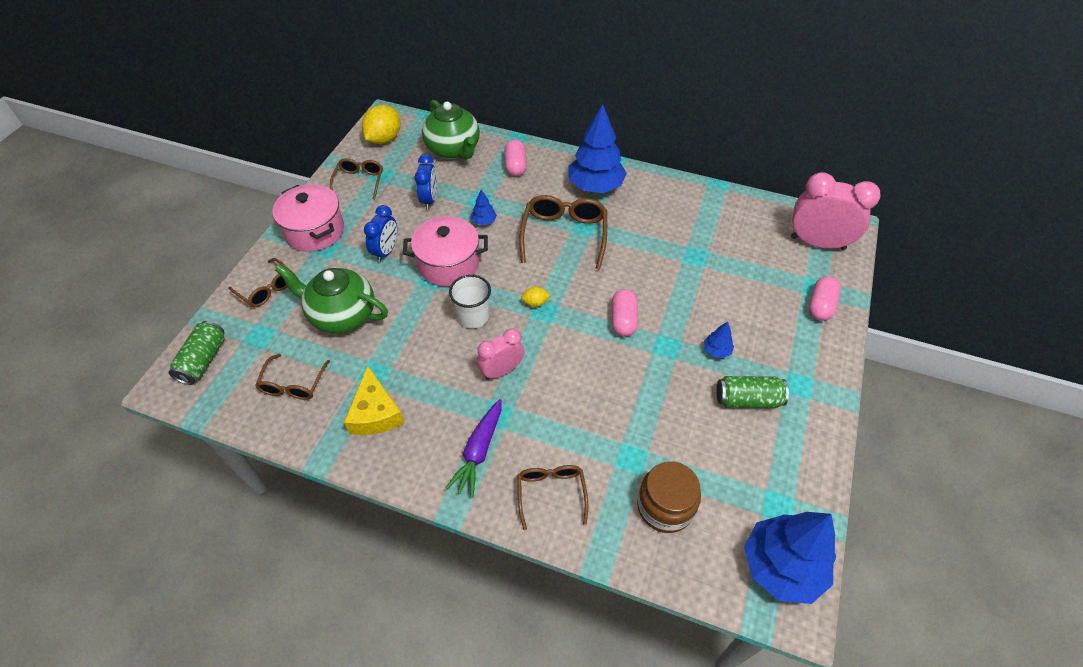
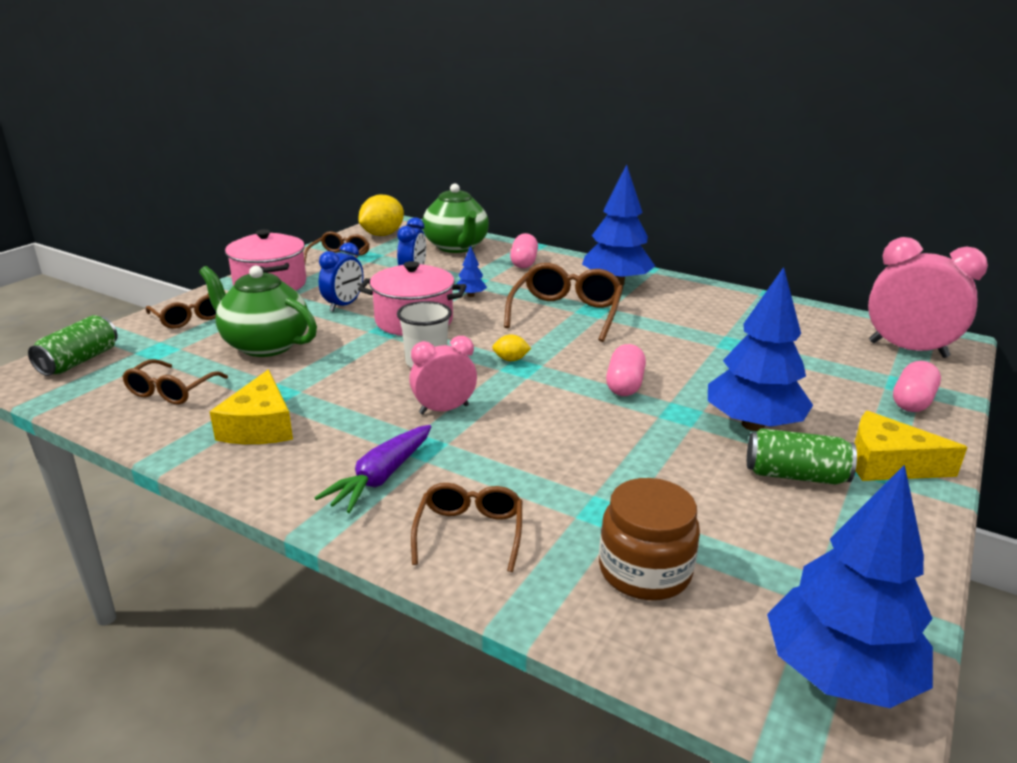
camera: 10 degrees right, 25 degrees down
blue tree [704,321,734,358] -> blue tree [708,267,813,431], size x2.35
none -> yellow cheese [854,411,968,481]

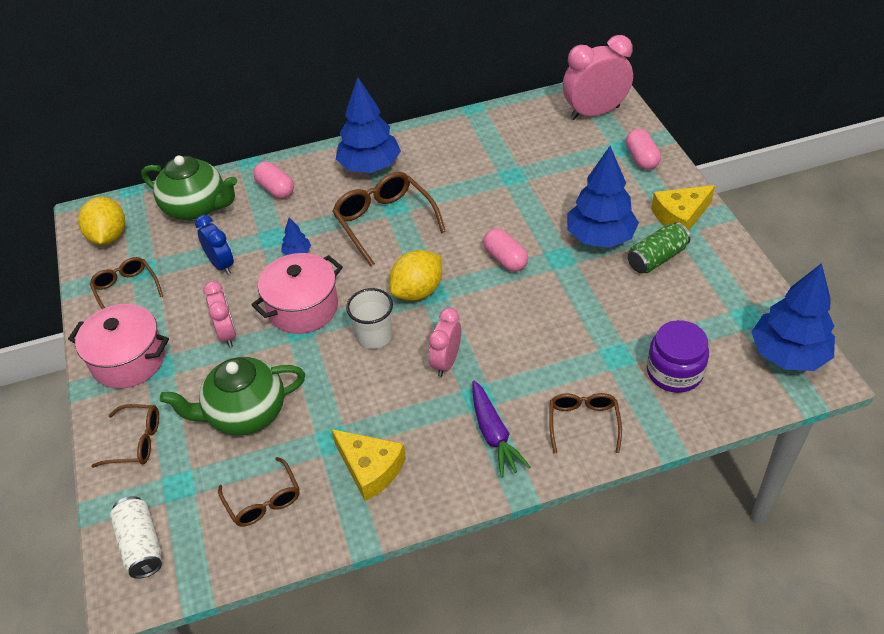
camera: 45 degrees left, 20 degrees up
green can [28,315,117,376] -> white can [110,496,162,579]
blue clock [319,243,363,312] -> pink clock [203,281,236,347]
brown glasses [411,483,522,572] -> brown glasses turned 45 degrees clockwise [549,393,622,454]
yellow lemon [492,334,531,361] -> yellow lemon [389,250,442,301], size x2.13
brown jar [599,478,700,600] -> purple jar [647,320,709,393]

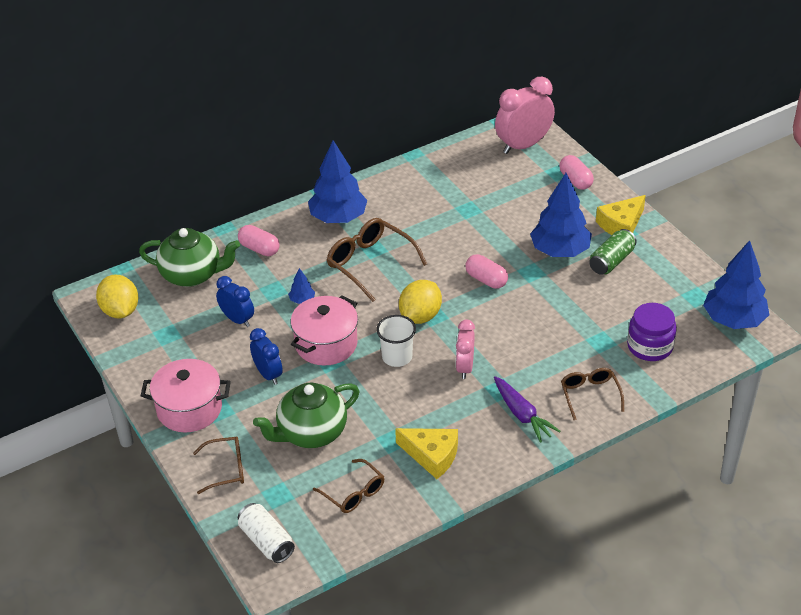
camera: 15 degrees left, 5 degrees down
brown glasses [90,257,163,309] -> none
pink clock [203,281,236,347] -> blue clock [250,328,283,385]

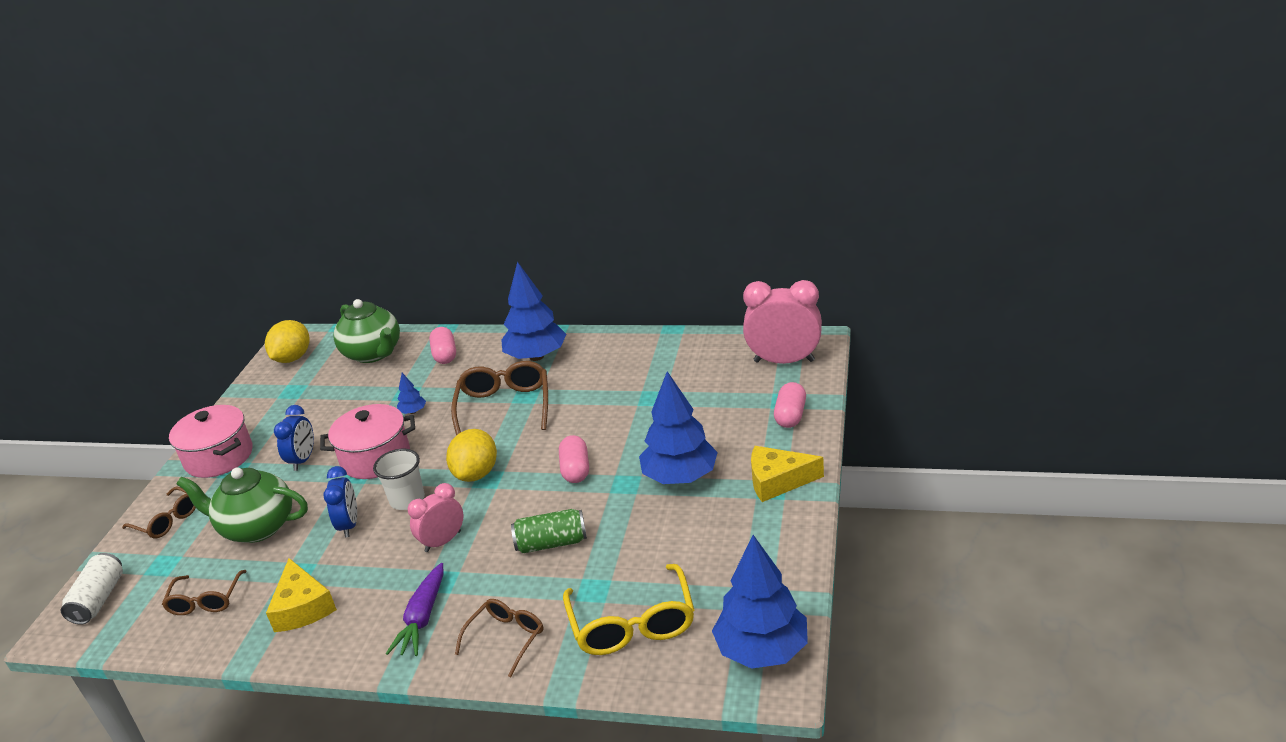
camera: 45 degrees right, 10 degrees down
blue clock [216,276,254,327] -> blue clock moved to [323,466,357,538]
yellow lemon [399,280,442,324] -> yellow lemon turned 60 degrees counterclockwise [446,429,497,482]
green can [589,229,637,275] -> green can moved to [511,509,587,553]
purple jar [627,303,677,361] -> yellow glasses [563,564,694,655]

